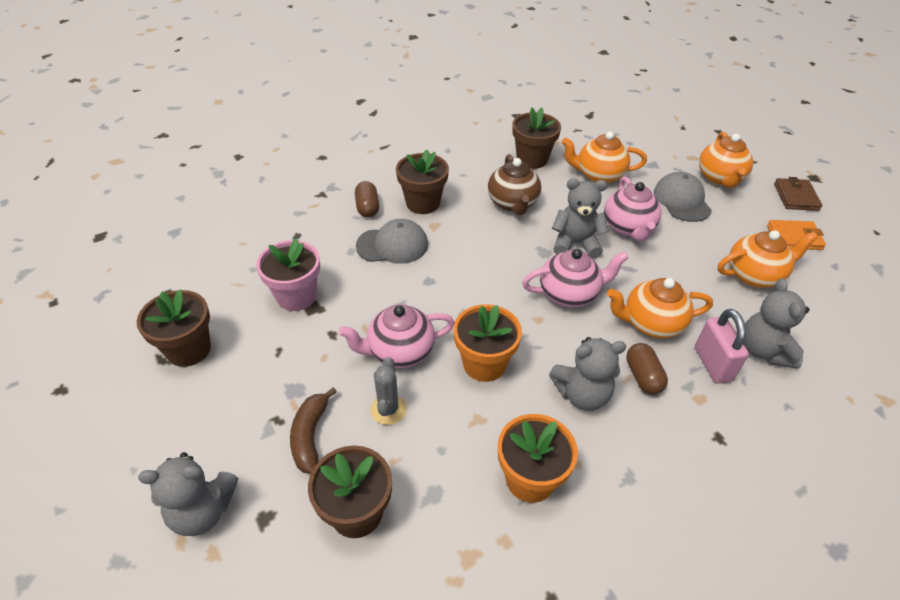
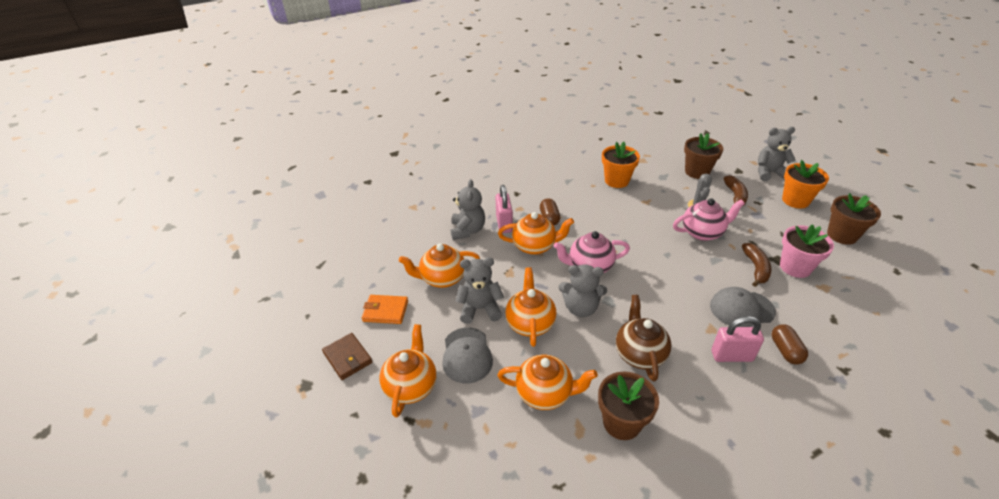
camera: 175 degrees left, 5 degrees down
brown flower pot [396,150,449,214] -> pink padlock [711,316,764,362]
orange flower pot [453,304,522,382] -> orange flower pot moved to [782,160,829,209]
grey teddy bear [549,337,627,411] -> grey teddy bear moved to [455,257,504,324]
pink teapot [604,177,662,241] -> orange teapot [505,267,556,347]
brown wallet [774,177,822,211] -> brown wallet turned 45 degrees counterclockwise [322,333,372,380]
none -> brown banana [742,243,771,287]

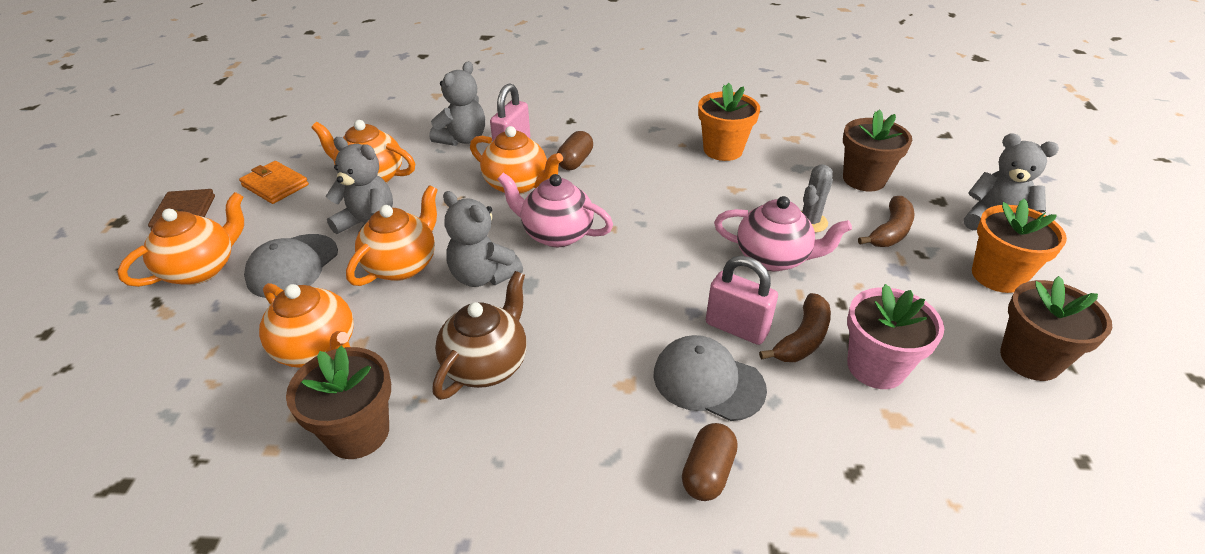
camera: 30 degrees right, 0 degrees up
pink padlock [711,316,764,362] -> pink padlock moved to [706,256,778,345]

